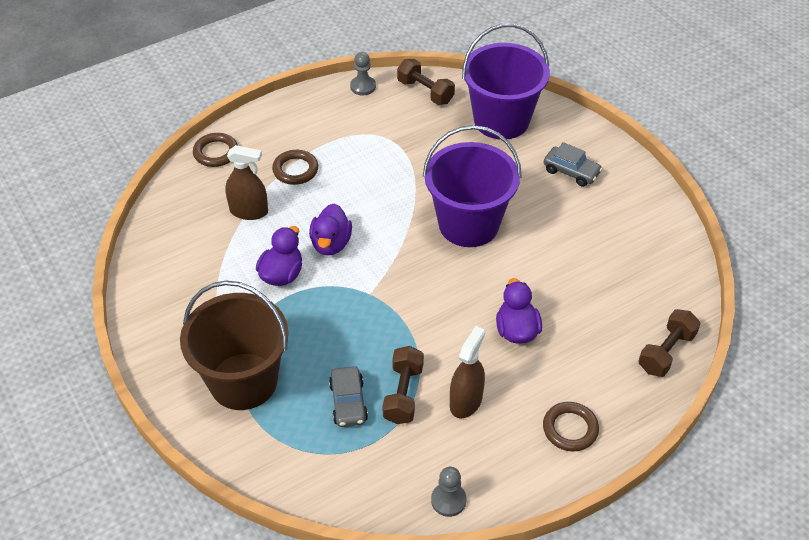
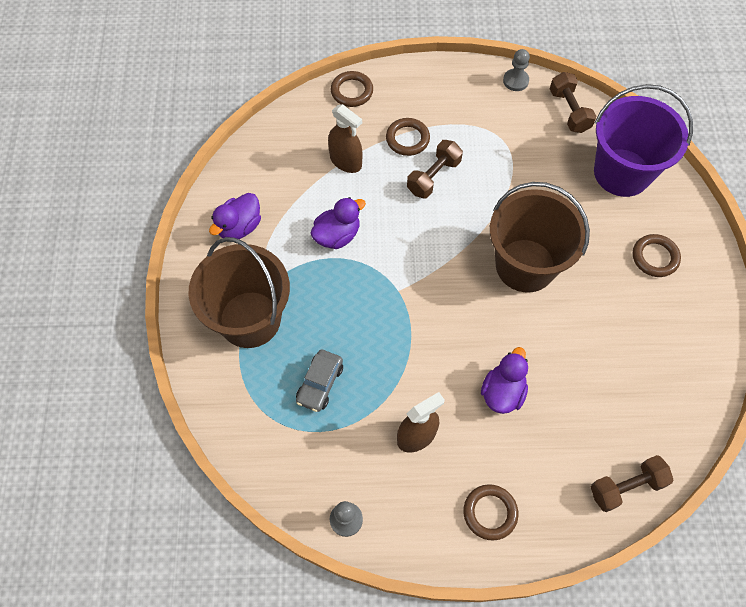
camera: 30 degrees right, 15 degrees up
purple duck [309,203,352,255] -> purple duck moved to [209,193,261,239]
brown dumbbell [382,346,424,424] -> brown dumbbell moved to [407,140,463,198]
purple bucket [423,125,522,247] -> brown bucket [490,182,590,293]
grey car [544,142,603,187] -> brown ring [633,234,681,277]

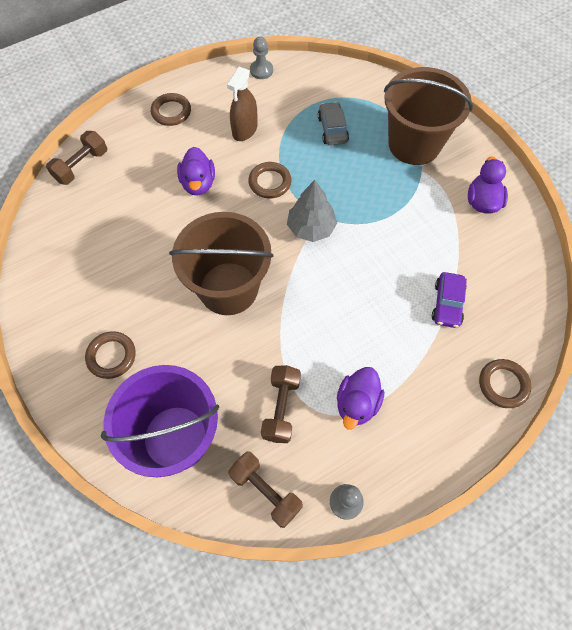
camera: 150 degrees right, 0 degrees up
purple duck [310,197,366,249] -> purple duck moved to [337,367,385,430]
brown spray bottle [328,104,362,173] -> purple car [432,272,467,328]
brown ring [386,118,430,156] -> brown ring moved to [248,162,292,199]
brown dumbbell [407,140,463,198] -> brown dumbbell moved to [261,365,301,443]
none -> grey tree [287,180,337,242]

